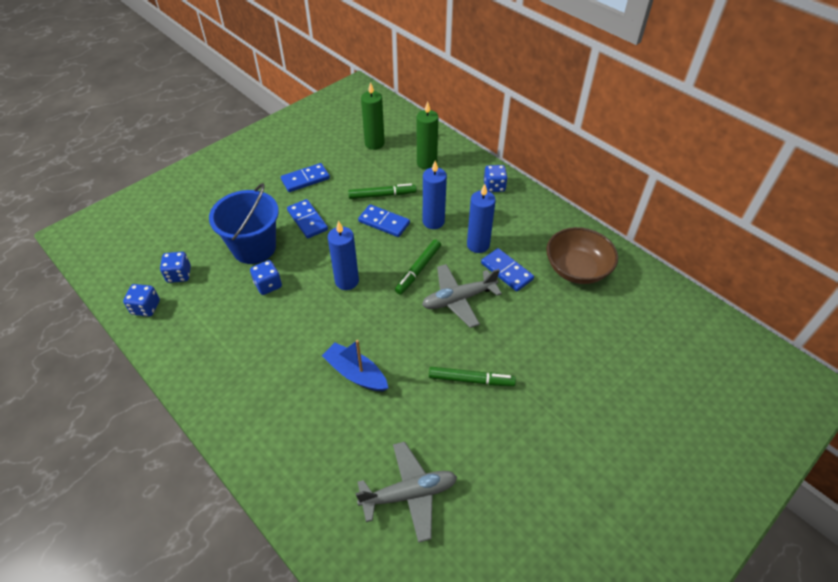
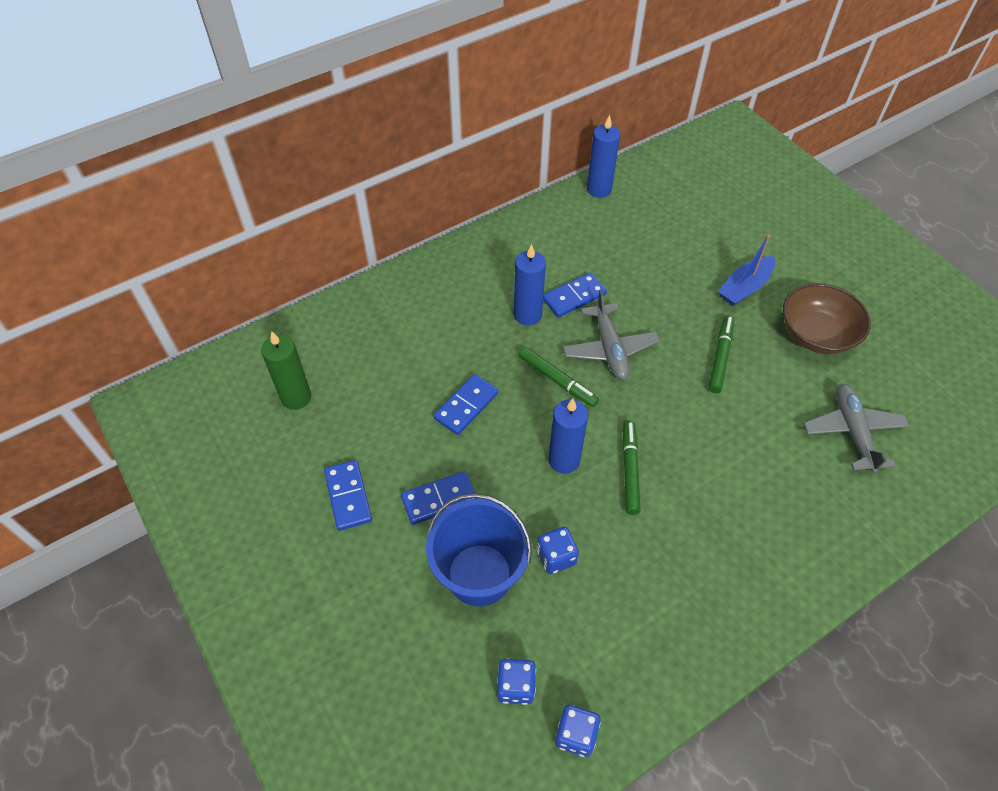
camera: 80 degrees left, 5 degrees up
blue boat [322,340,388,391] -> blue boat moved to [718,235,775,306]
green marker [348,183,417,199] -> green marker moved to [622,420,641,515]
green candle [417,101,438,169] -> none
blue candle [423,161,447,229] -> blue candle moved to [587,115,620,198]
blue dice [484,165,508,192] -> none
brown bowl [546,227,618,284] -> brown bowl moved to [783,283,871,354]

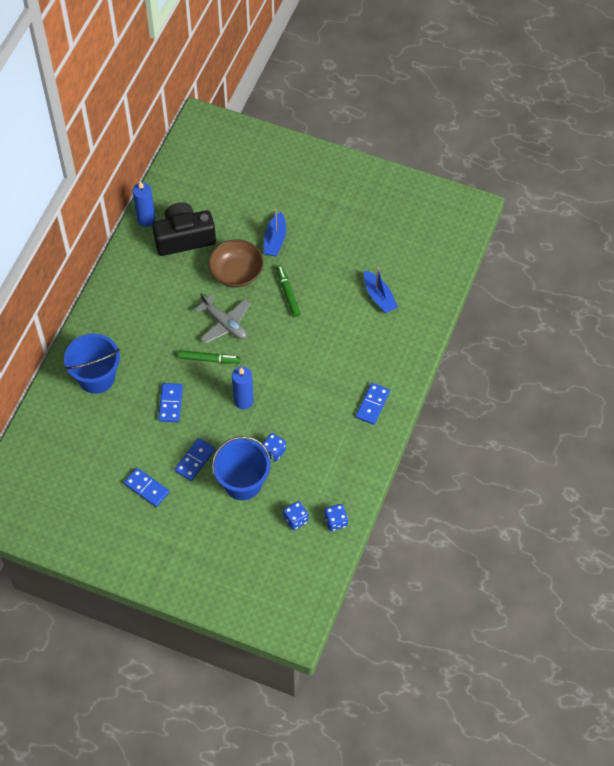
camera: 35 degrees left, 5 degrees up
green candle [261,331,311,410] -> none
blue candle [514,244,546,326] -> none
blue domino [543,273,607,317] -> blue domino moved to [356,383,390,425]
green marker [622,420,641,515] -> none
brown bowl [783,283,871,354] -> brown bowl moved to [208,240,263,288]
grey plane [803,384,909,474] -> blue boat [364,267,398,313]
none -> blue bucket [64,333,120,394]
none -> black camera [152,202,216,256]

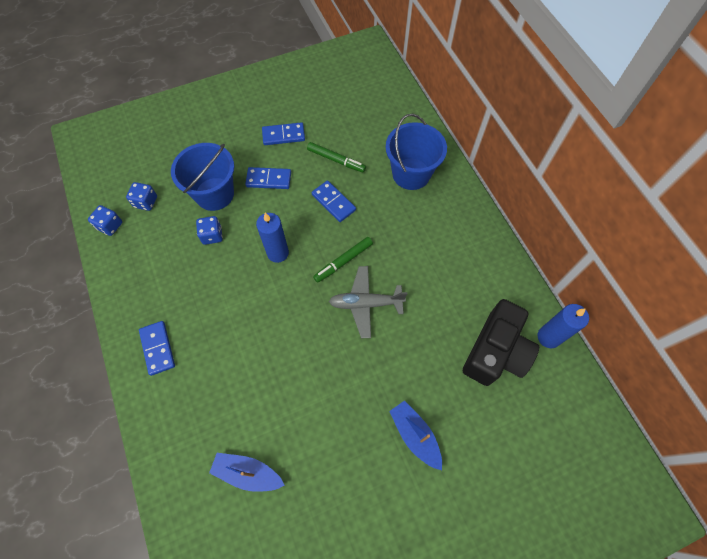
camera: 135 degrees right, 5 degrees up
blue domino [174,438,215,481] -> blue domino turned 75 degrees counterclockwise [245,167,291,189]
brown bowl [208,240,263,288] -> none
green marker [276,265,301,317] -> green marker moved to [307,142,366,173]

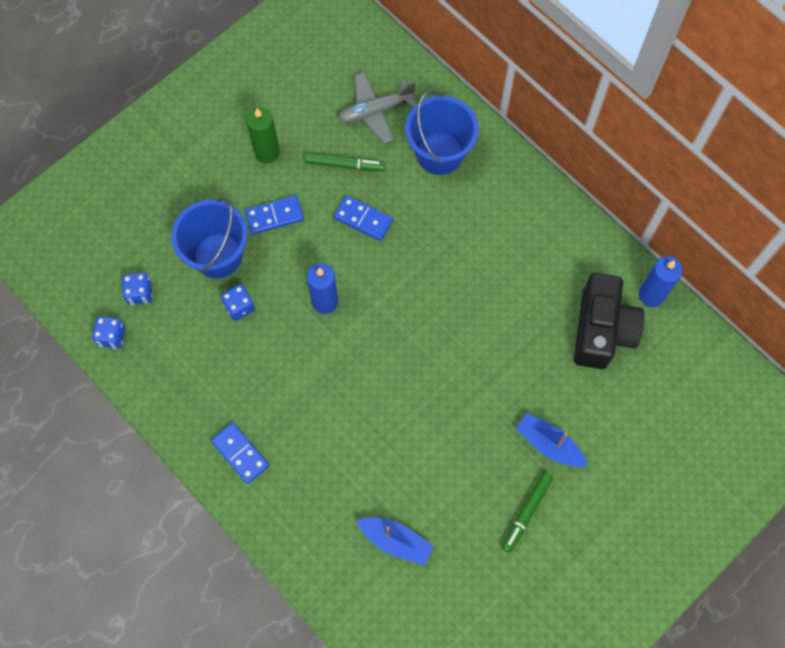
camera: 20 degrees left, 5 degrees up
blue boat [209,453,285,492] -> blue boat turned 150 degrees counterclockwise [356,517,434,566]
blue domino [262,122,305,145] -> green candle [246,107,280,164]
green marker [313,237,373,283] -> green marker moved to [501,471,553,553]
grey plane [329,266,407,338] -> grey plane moved to [338,72,417,144]

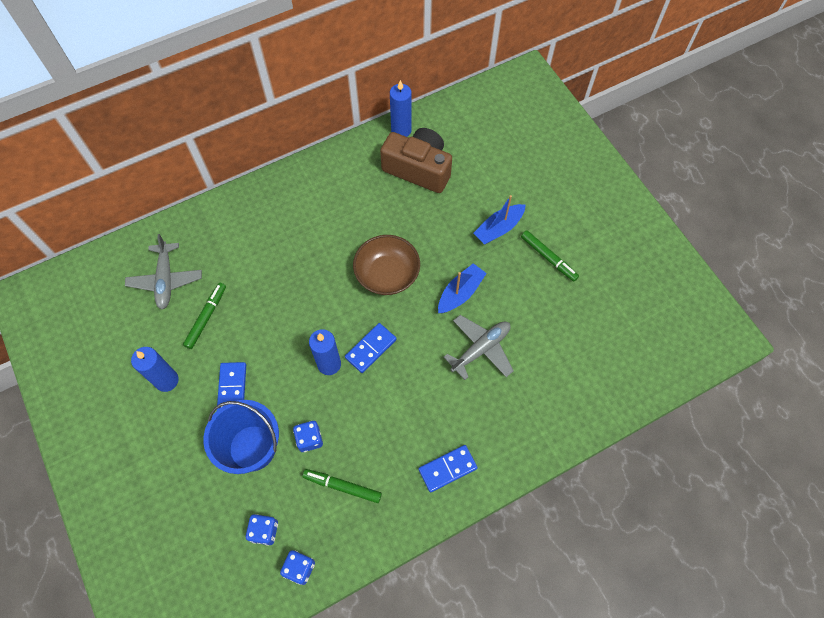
camera: 75 degrees left, 5 degrees down
green candle [246,107,280,164] -> blue candle [131,347,179,392]
blue domino [334,195,393,241] -> blue domino moved to [345,323,397,373]
blue boat [356,517,434,566] -> blue boat moved to [438,263,487,313]
blue bucket [405,91,479,175] -> none
black camera [574,273,644,369] -> brown camera [380,128,452,193]
none -> green marker [302,469,382,503]
none -> brown bowl [353,235,420,295]
none -> grey plane [444,315,513,380]

